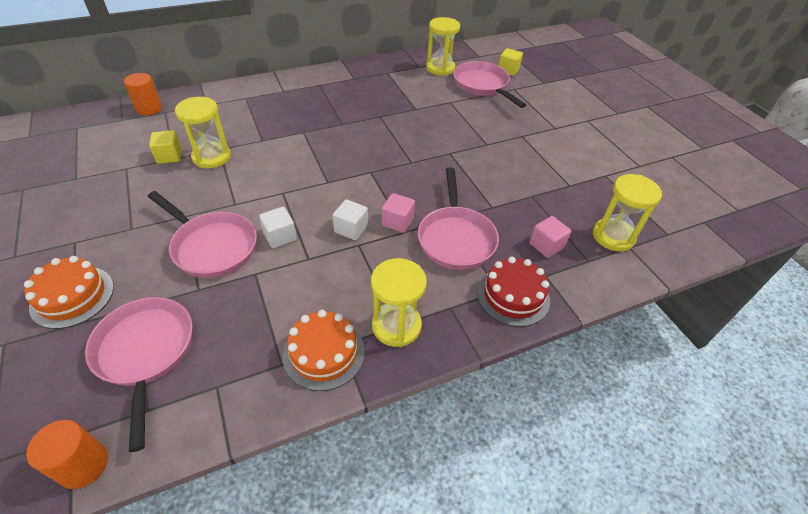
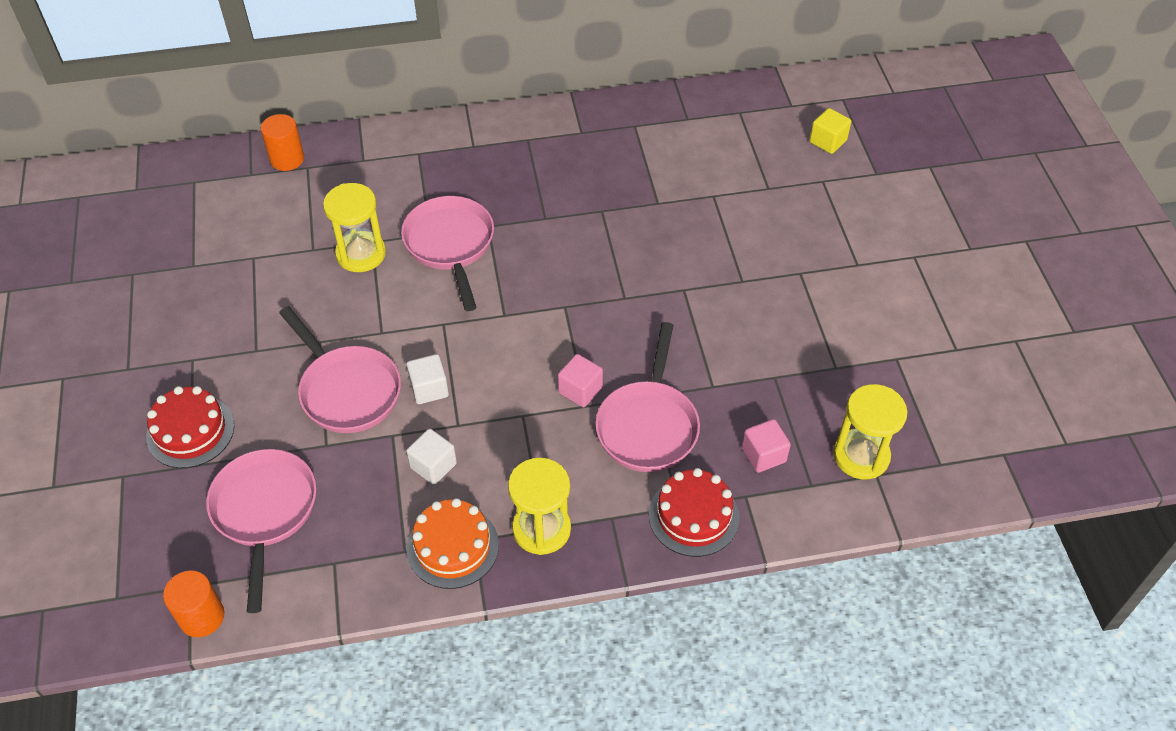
camera: 15 degrees right, 5 degrees up
orange cake [24,256,114,329] -> red cake [146,386,234,468]
yellow cube [149,130,182,164] -> none
white cube [333,199,368,240] -> white cube moved to [406,429,457,485]
yellow hourglass [426,17,460,76] -> none
pink pan [453,61,526,108] -> pink pan moved to [401,196,494,311]

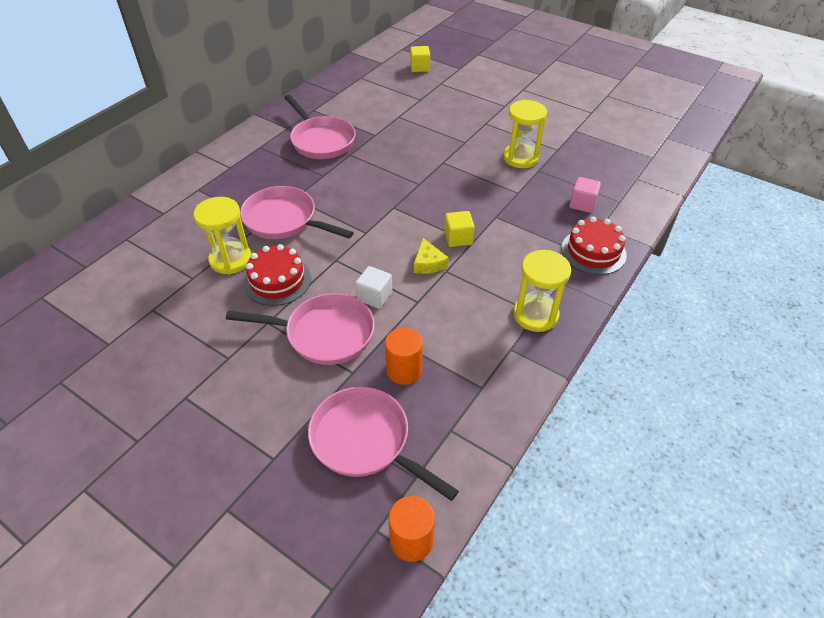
camera: 45 degrees left, 5 degrees down
red cake [146,386,234,468] -> red cake moved to [243,244,311,306]
orange cylinder [261,114,304,171] -> orange cylinder moved to [385,328,423,385]
white cube [406,429,457,485] -> none
orange cake [407,498,499,589] -> none
pink cube [558,354,603,407] -> yellow cube [444,211,475,247]
pink pan [595,322,700,472] -> pink pan moved to [284,95,356,159]
yellow hourglass [833,384,907,479] -> yellow hourglass moved to [503,100,547,168]
none -> yellow cheese [414,238,449,274]

